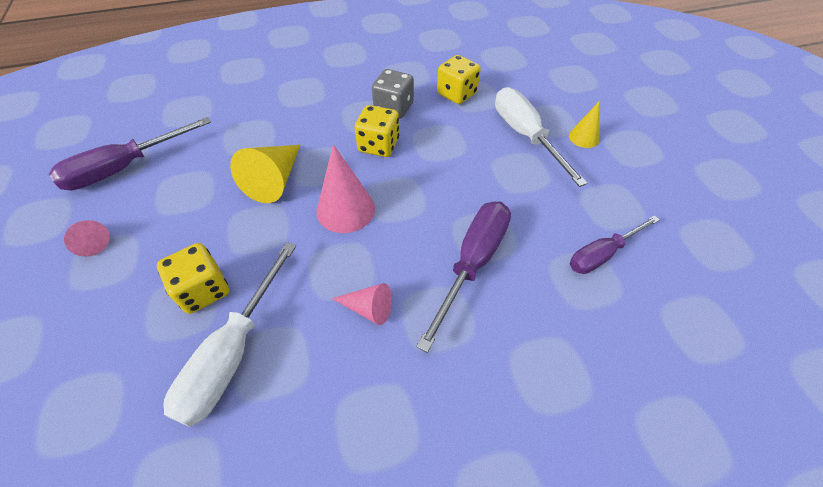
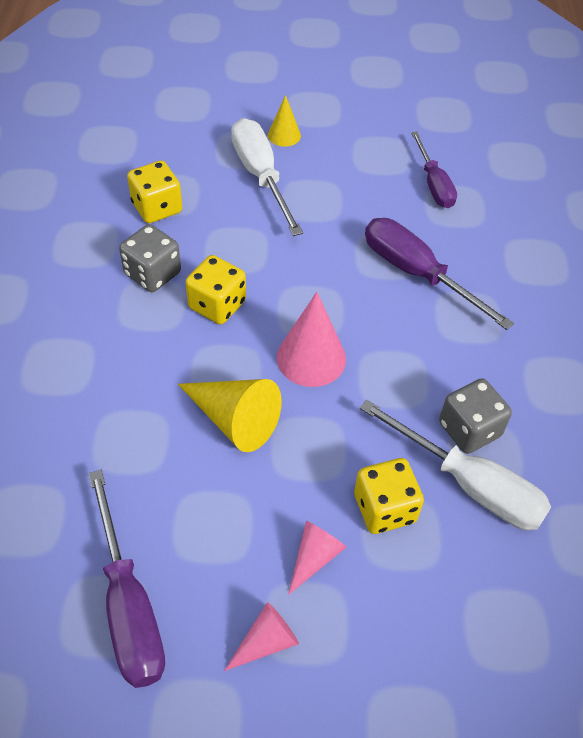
camera: 75 degrees left, 0 degrees up
pink cone [332,283,392,325] -> pink cone moved to [288,521,346,595]
white screwdriver [495,87,588,187] -> white screwdriver turned 75 degrees clockwise [231,118,303,236]
none -> grey dice [439,378,512,454]

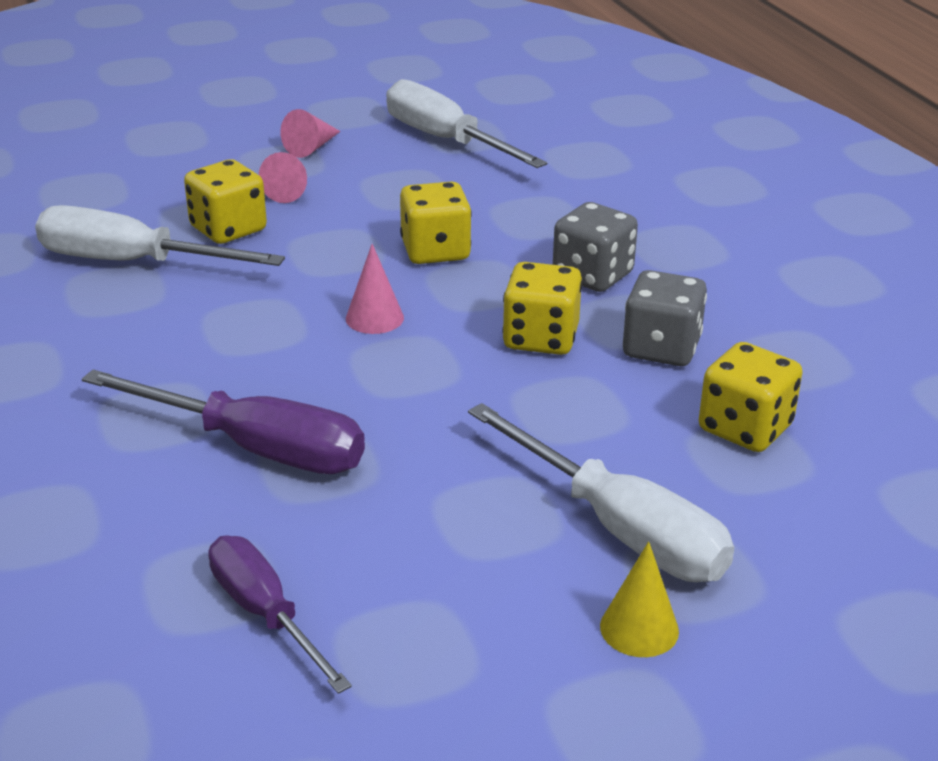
camera: 160 degrees right, 20 degrees down
purple screwdriver [88,470,165,688] -> white screwdriver [386,79,547,168]
yellow cone [178,379,282,452] -> yellow dice [400,181,472,264]
pink cone [277,292,346,387] -> pink cone [346,244,404,334], size x0.58
grey dice [439,378,512,454] -> grey dice moved to [553,202,638,292]

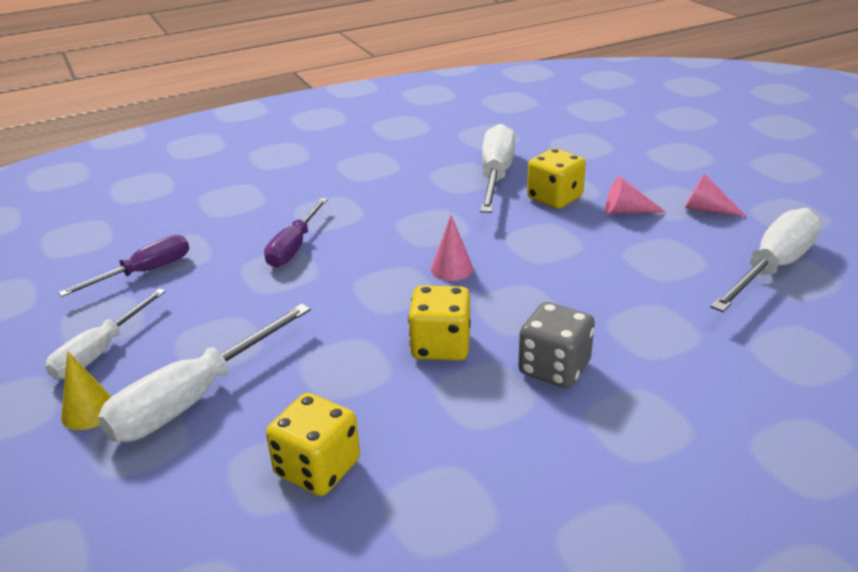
camera: 85 degrees right, 0 degrees up
purple screwdriver [82,370,365,474] -> purple screwdriver [264,198,328,267], size x0.66
yellow dice [400,181,472,264] -> none
grey dice [623,270,707,366] -> none
none -> white screwdriver [45,289,166,380]

